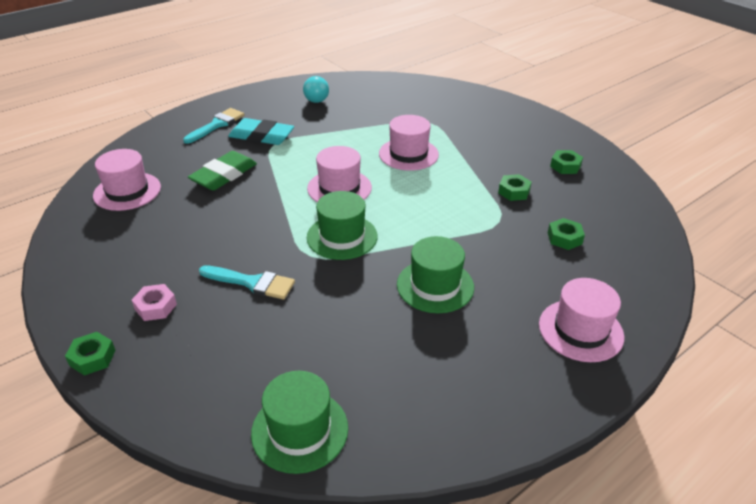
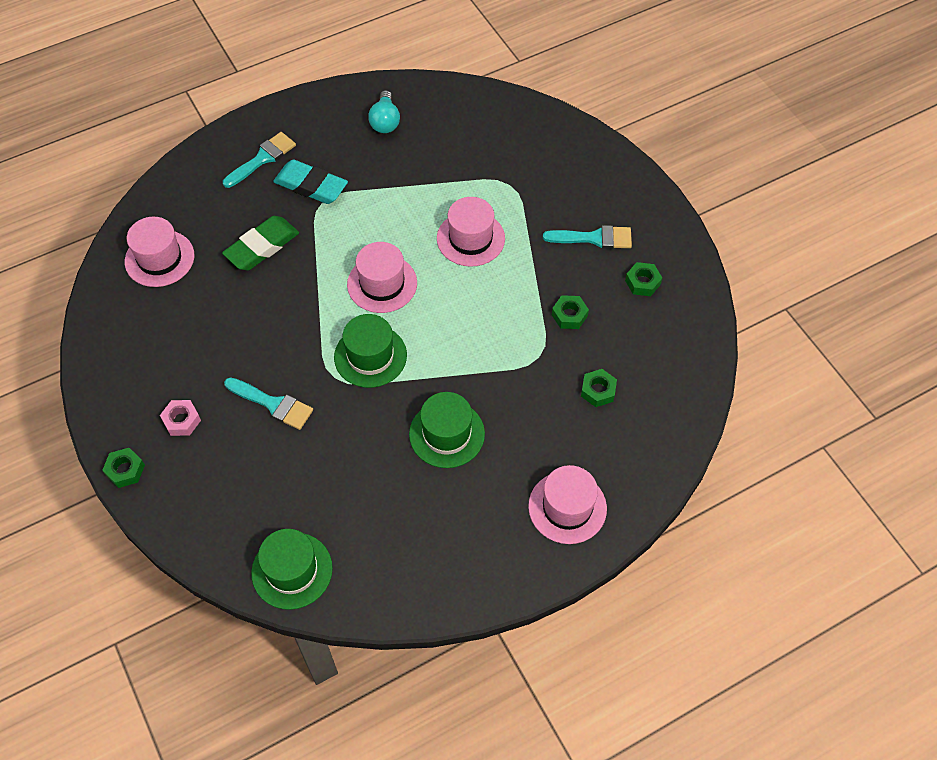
camera: 10 degrees right, 20 degrees up
none -> turquoise brush [543,225,632,249]

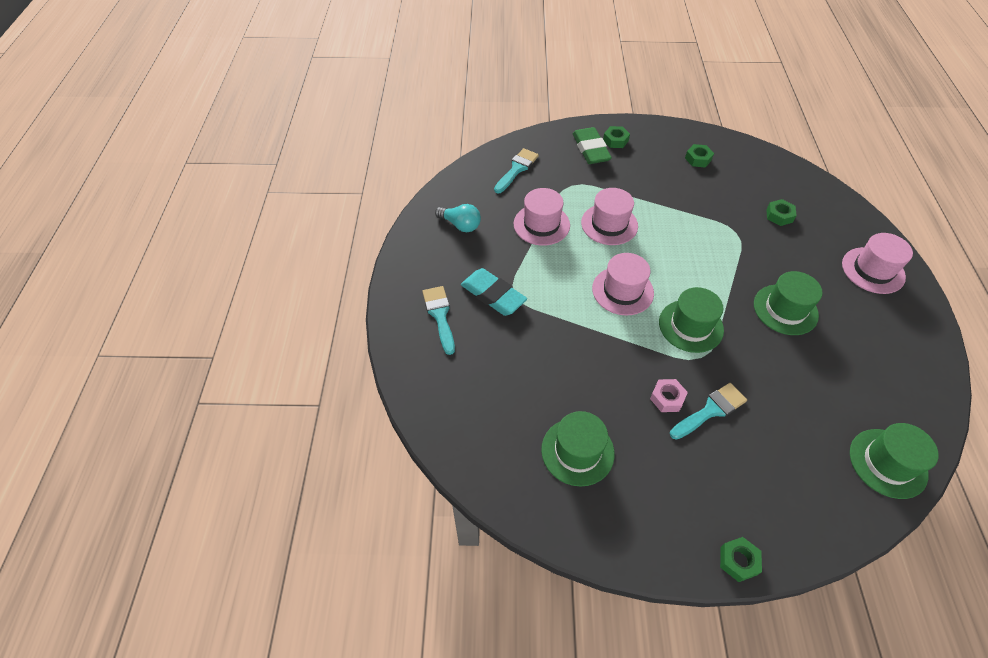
camera: 60 degrees left, 5 degrees down
pink hat [125,217,194,287] -> pink hat moved to [514,188,570,246]
pink nut [160,400,201,436] -> pink nut moved to [650,379,688,412]
green eraser [222,216,299,270] -> green eraser moved to [572,127,612,164]
turquoise eraser [273,159,348,204] -> turquoise eraser turned 75 degrees clockwise [461,268,527,316]
turquoise brush [543,225,632,249] -> turquoise brush moved to [494,148,539,193]
green nut [552,295,589,329] -> green nut moved to [603,126,630,148]
none -> green hat [541,411,615,487]

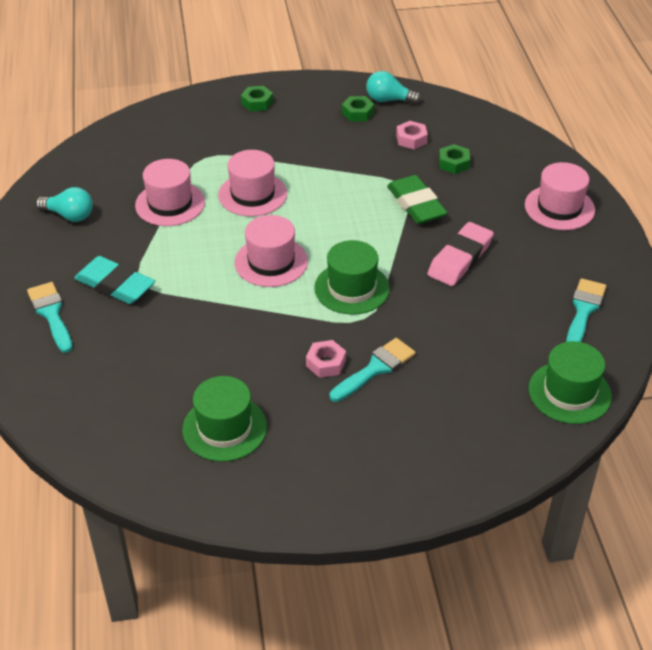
camera: 10 degrees left, 10 degrees down
turquoise brush [494,148,539,193] -> turquoise brush moved to [566,278,606,342]
green eraser [572,127,612,164] -> green eraser moved to [387,175,447,224]
green nut [720,537,762,582] -> none
green hat [754,271,823,335] -> pink eraser [428,222,494,286]
none -> turquoise light bulb [366,71,421,104]
none -> pink nut [396,121,428,149]

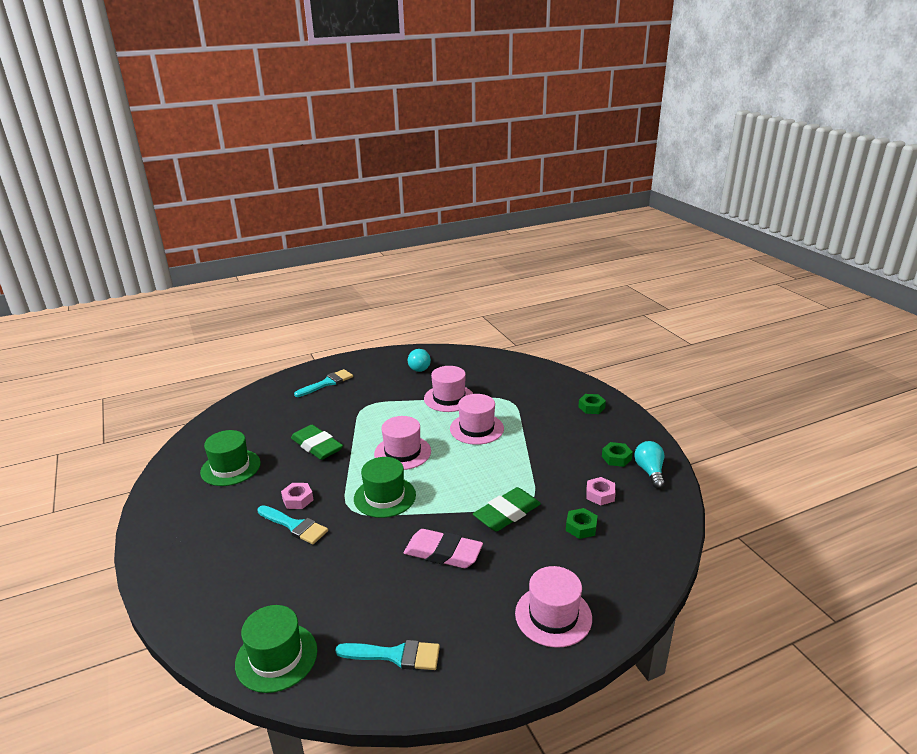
camera: 75 degrees right, 15 degrees down
turquoise eraser [74,256,155,304] -> none
none -> green eraser [291,425,343,460]

